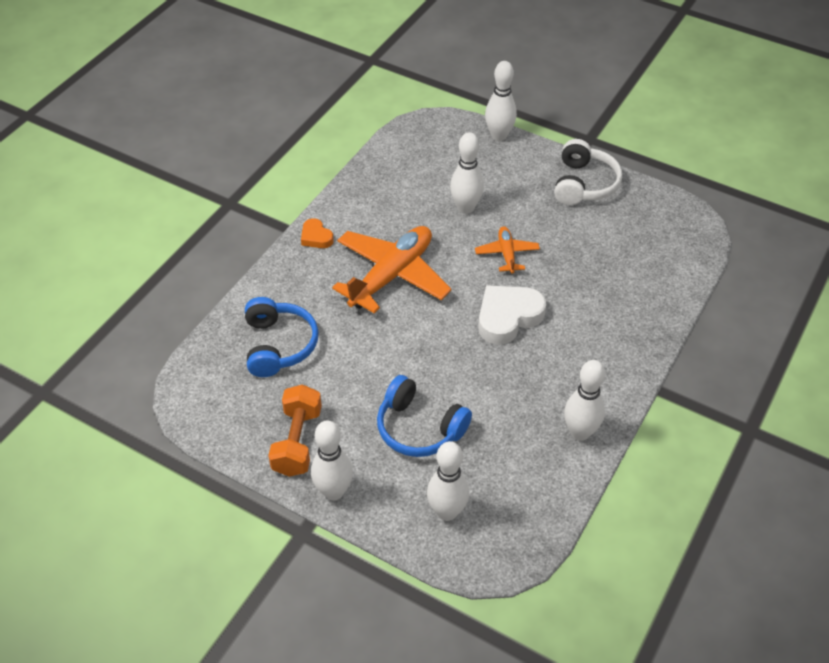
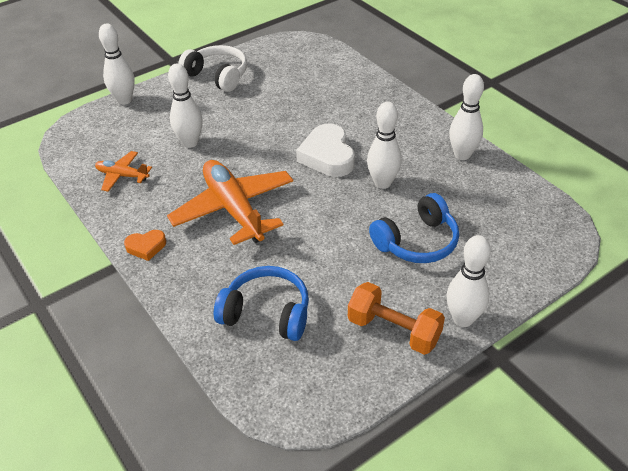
camera: 65 degrees left, 5 degrees down
white bowling pin [427,441,469,521] -> white bowling pin moved to [367,101,402,189]
orange plane [475,226,540,274] -> orange plane moved to [95,151,152,192]

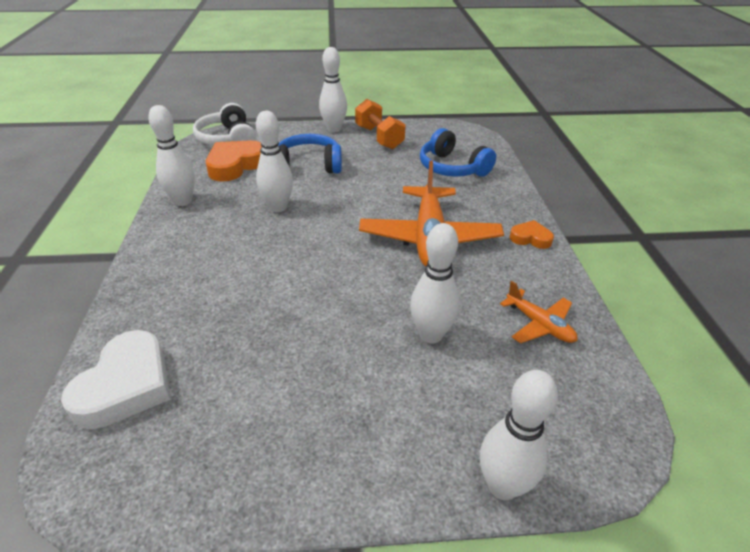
camera: 150 degrees left, 5 degrees down
white headphones [179,45,247,92] -> white headphones moved to [193,103,256,145]
white heart [296,124,355,177] -> white heart moved to [61,330,170,429]
none -> orange heart [206,140,262,182]

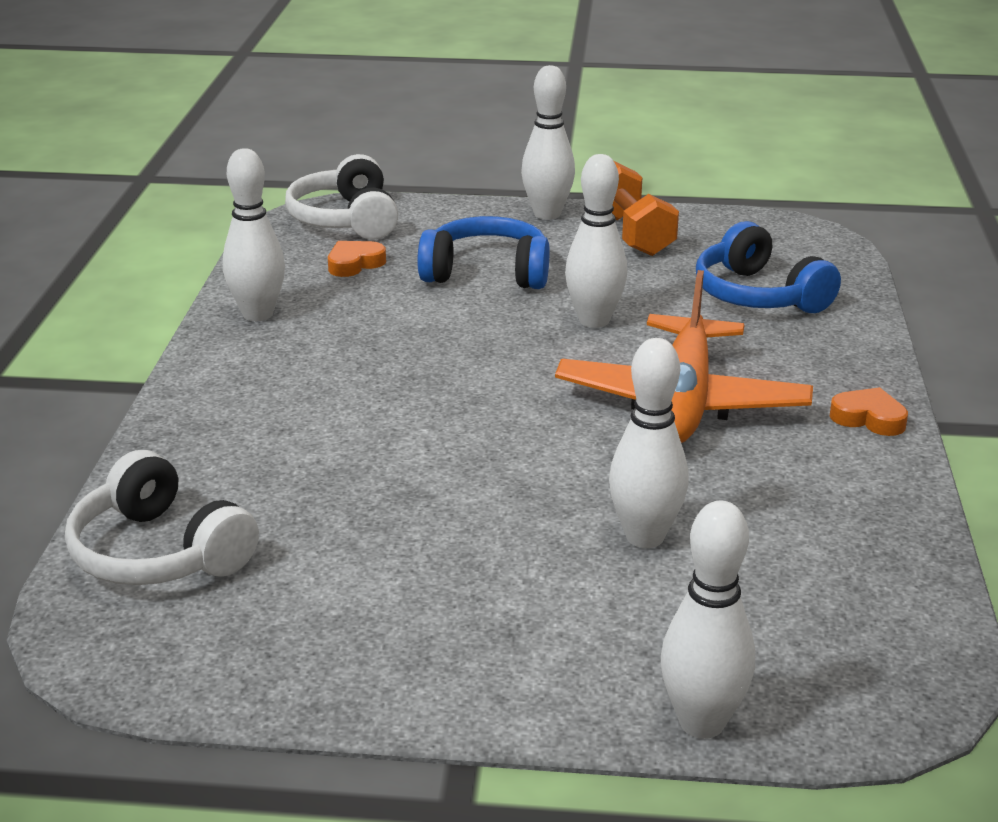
camera: 10 degrees right, 10 degrees down
white heart [61,330,170,429] -> white headphones [65,450,259,585]
orange heart [206,140,262,182] -> orange heart [328,241,386,277], size x0.54
white bowling pin [256,111,293,212] -> white bowling pin moved to [565,154,627,328]
orange plane [500,281,578,343] -> none

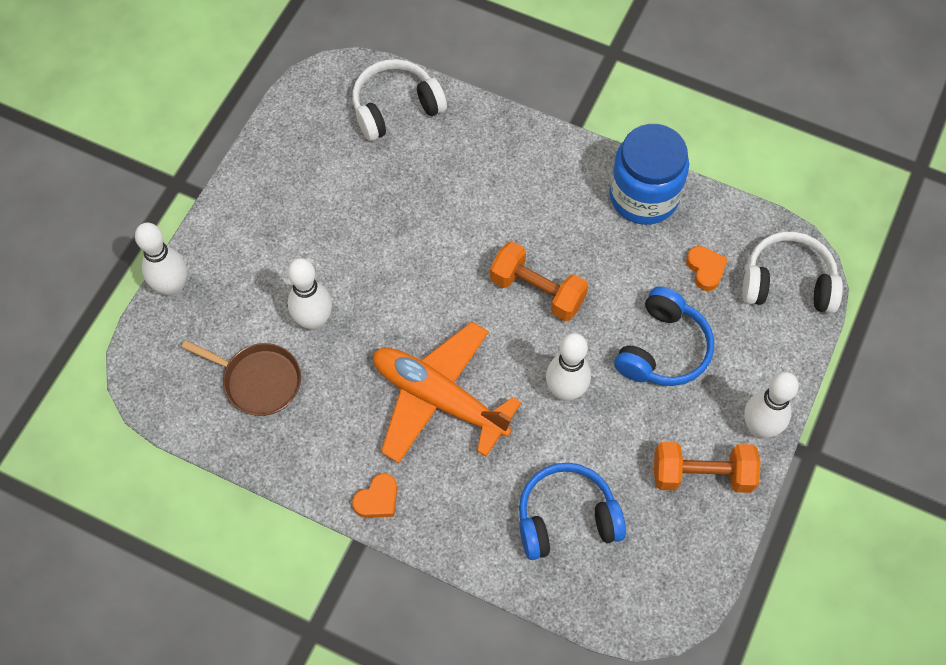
camera: 110 degrees right, 35 degrees up
white bowling pin [223,148,285,321] -> blue jar [609,124,689,225]
none -> brown pan [182,340,301,416]
none -> orange dumbbell [490,241,588,321]

